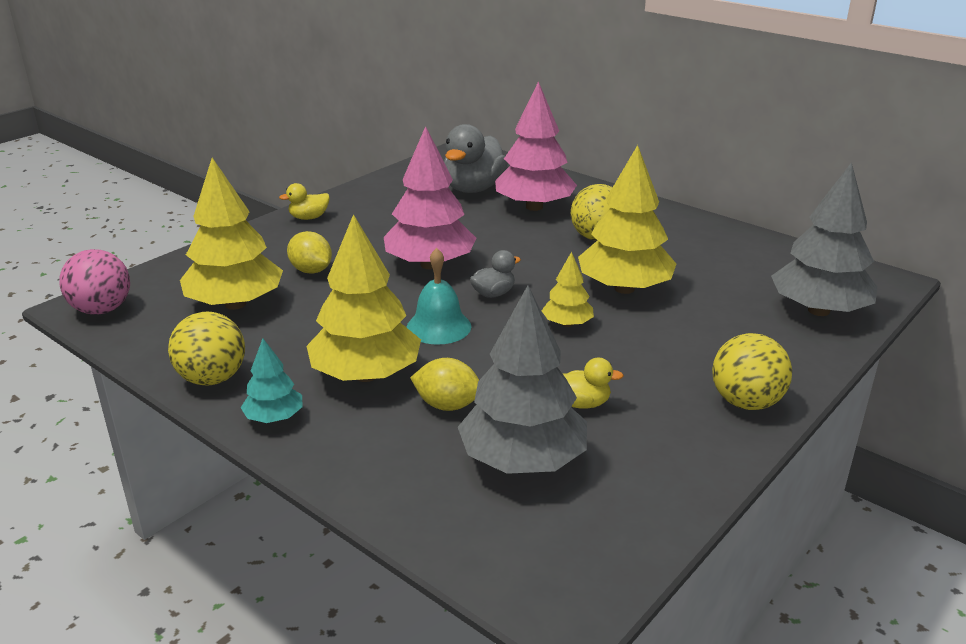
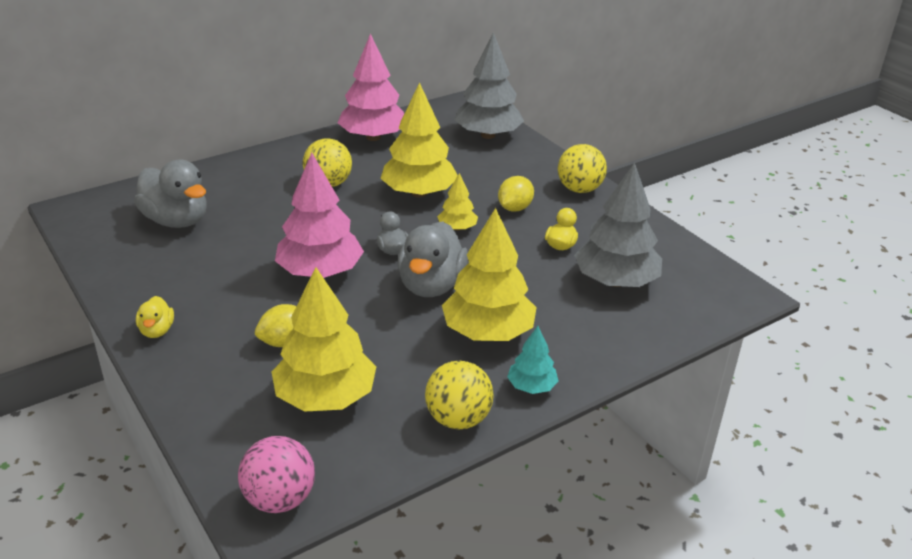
camera: 75 degrees left, 5 degrees up
turquoise bell [407,248,471,345] -> grey duck [398,221,468,297]
yellow lemon [410,358,479,411] -> yellow lemon moved to [498,176,534,212]
pink tree [495,81,577,211] -> pink tree moved to [338,33,404,141]

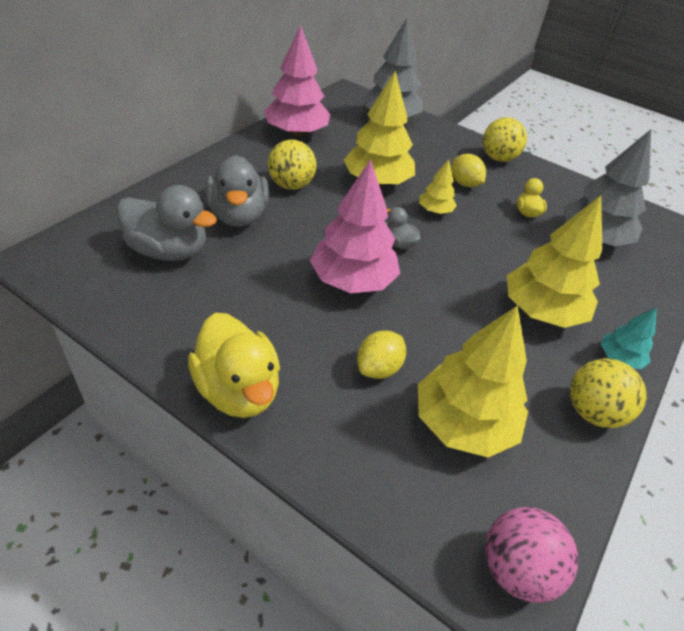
camera: 25 degrees left, 10 degrees up
yellow duck [136,296,174,338] -> yellow duck [188,313,280,418], size x2.01
grey duck [398,221,468,297] -> grey duck moved to [205,155,269,227]
yellow lemon [498,176,534,212] -> yellow lemon turned 45 degrees counterclockwise [452,154,486,187]

